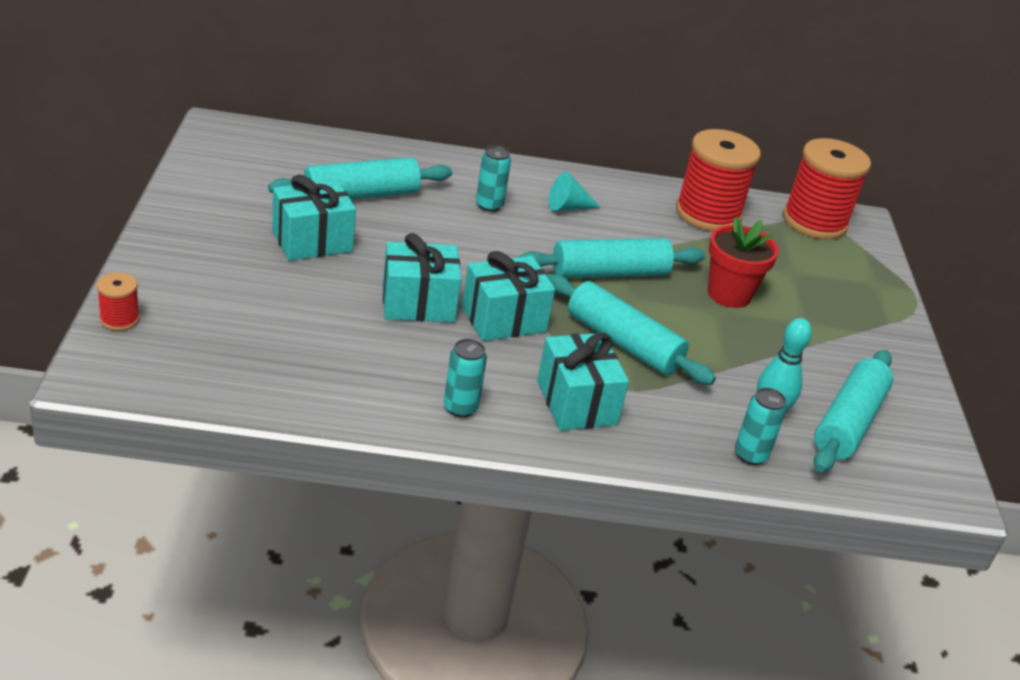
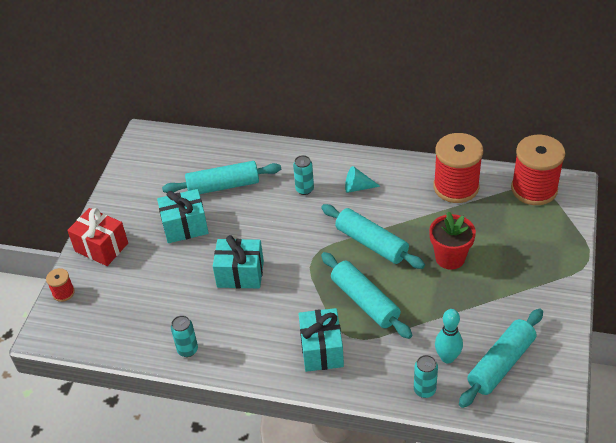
camera: 20 degrees right, 10 degrees up
turquoise can [444,339,487,418] -> turquoise can moved to [171,315,198,357]
turquoise gift [462,251,555,341] -> none
turquoise rolling pin [519,238,705,278] -> turquoise rolling pin turned 45 degrees clockwise [321,204,425,269]
none -> red gift [67,208,128,266]

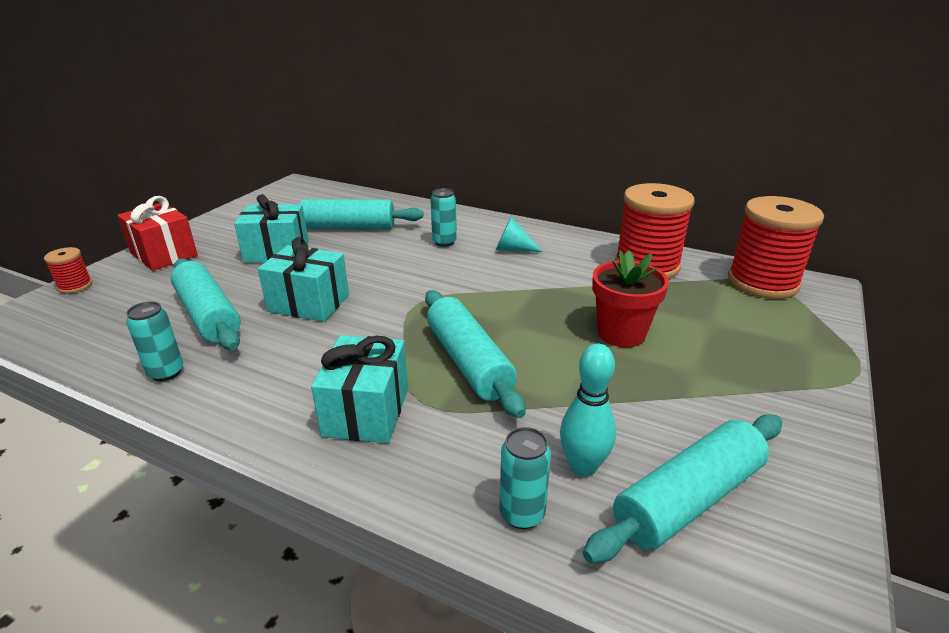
camera: 10 degrees right, 15 degrees down
turquoise rolling pin [321,204,425,269] -> turquoise rolling pin moved to [171,258,241,350]

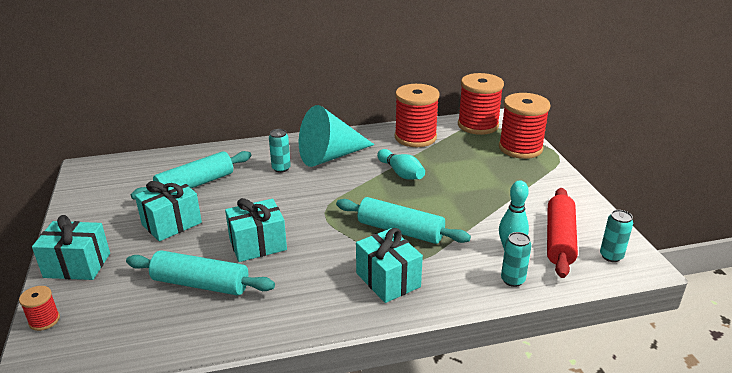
camera: 40 degrees left, 0 degrees up
red gift [117,196,198,271] -> turquoise gift [32,215,110,280]
turquoise can [126,301,183,381] -> turquoise can moved to [600,210,633,262]
turquoise cone [496,217,543,252] -> turquoise cone [299,105,375,167], size x2.25
turquoise rolling pin [583,415,782,563] -> red rolling pin [547,188,578,278]
red flower pot [592,250,669,347] -> none
none -> turquoise bowling pin [377,149,425,180]
none -> red spool [499,93,551,159]

